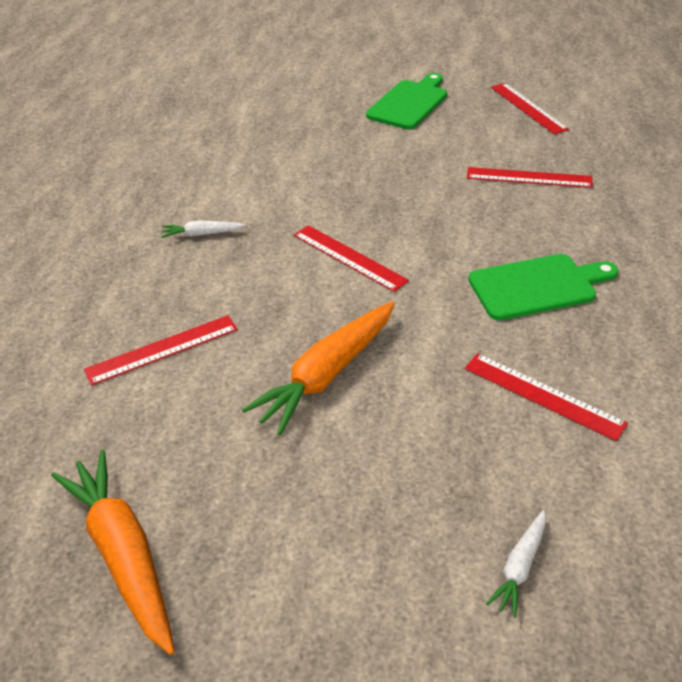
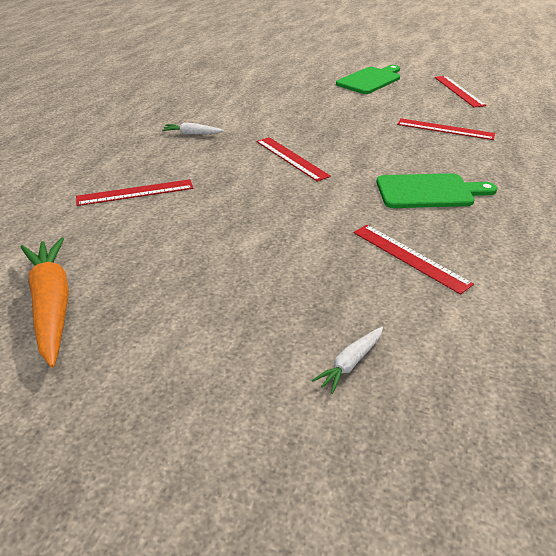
camera: 10 degrees right, 5 degrees down
orange carrot [242,301,395,435] -> none

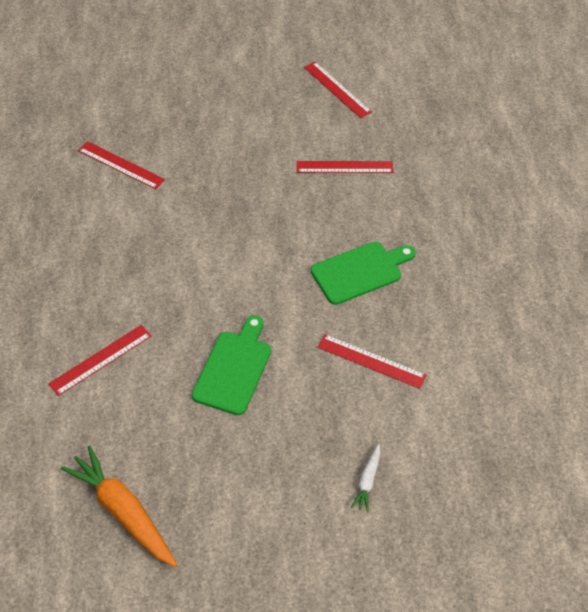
camera: 25 degrees left, 15 degrees up
white carrot [162,123,224,134] -> none
red ruler [256,137,331,182] -> red ruler moved to [78,141,165,189]
green cutting board [336,65,400,94] -> green cutting board moved to [192,315,271,415]

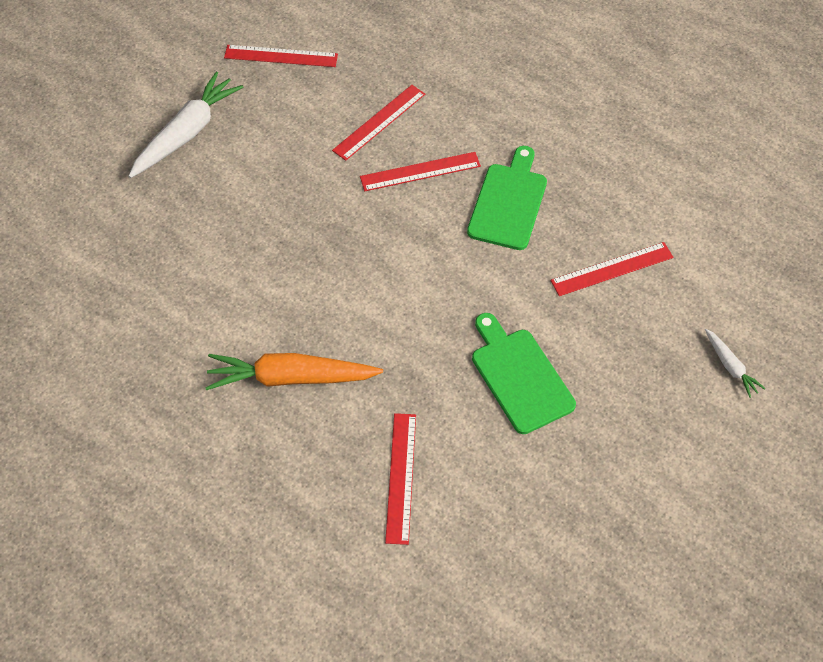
camera: 45 degrees left, 5 degrees up
orange carrot [61,446,177,567] -> orange carrot moved to [205,353,383,390]
red ruler [78,141,165,189] -> red ruler moved to [360,152,481,191]
none -> white carrot [129,72,243,178]

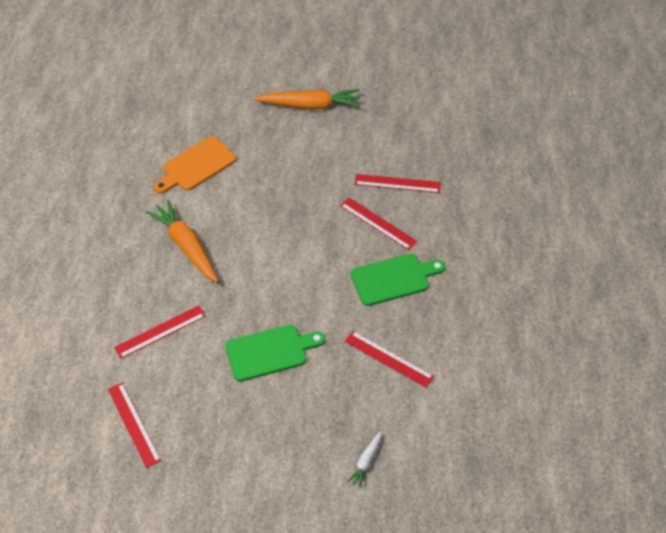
camera: 55 degrees right, 5 degrees down
white carrot [129,72,243,178] -> orange carrot [254,89,360,109]
red ruler [224,45,338,67] -> red ruler moved to [108,383,161,468]
green cutting board [472,313,576,434] -> green cutting board turned 45 degrees clockwise [225,325,325,382]
none -> orange cutting board [154,136,236,193]

